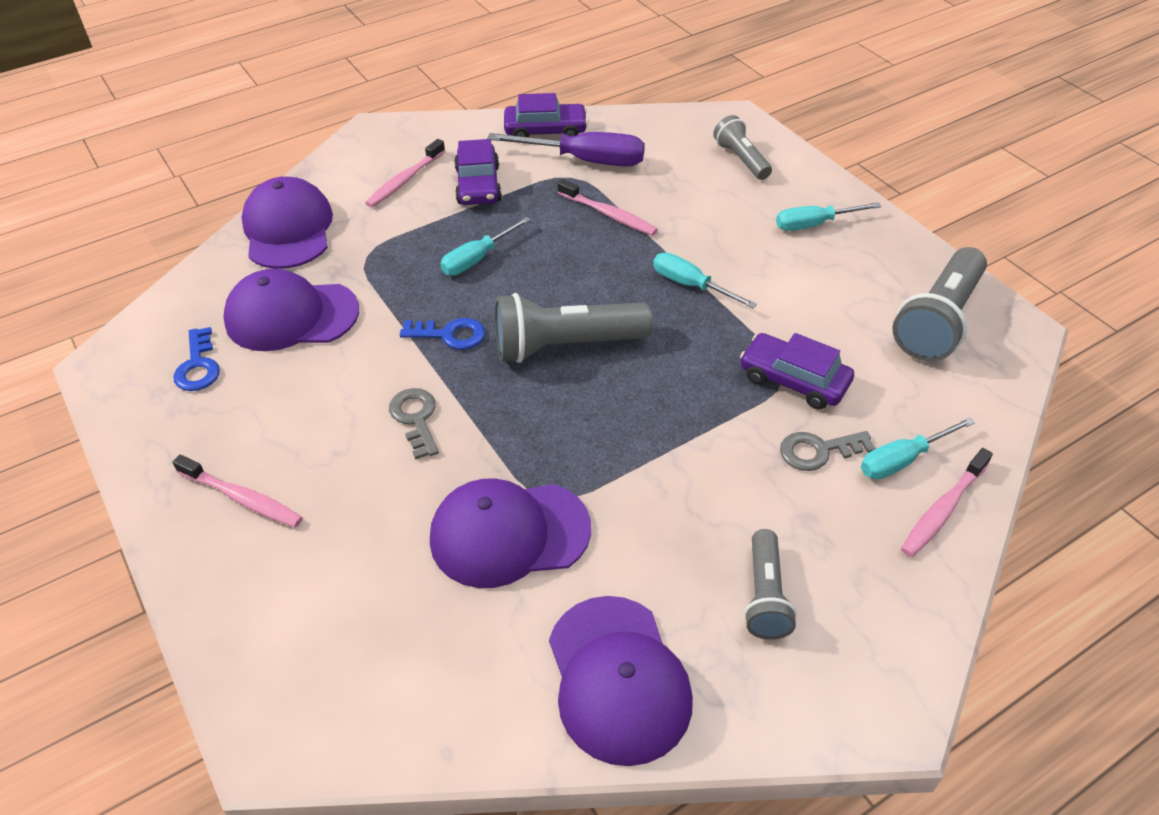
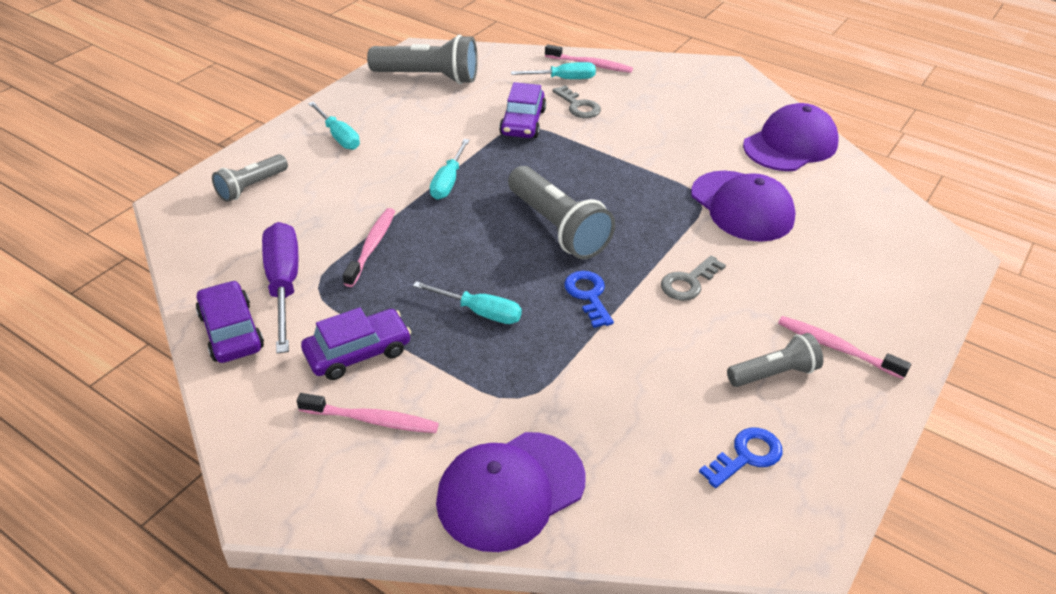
camera: 115 degrees left, 5 degrees down
pink toothbrush [172,455,303,528] -> pink toothbrush turned 60 degrees counterclockwise [778,316,911,379]
purple cap [223,269,359,351] -> none
grey flashlight [744,529,797,640] -> grey flashlight moved to [727,333,823,387]
turquoise screwdriver [861,417,975,479] -> turquoise screwdriver turned 45 degrees counterclockwise [511,62,596,79]

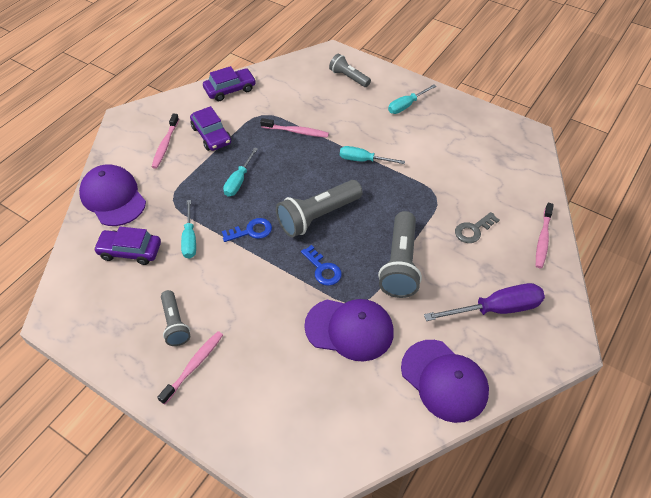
camera: 90 degrees right, 10 degrees up
purple screwdriver [262,222,298,354] -> purple screwdriver moved to [424,283,545,321]
grey flashlight [367,34,478,84] -> grey flashlight moved to [378,211,422,298]
purple car [499,82,546,138] -> purple car moved to [94,227,161,265]
turquoise screwdriver [511,62,596,79] -> turquoise screwdriver moved to [181,200,196,259]
grey key [661,256,726,301] -> none
purple cap [691,171,796,242] -> purple cap turned 135 degrees counterclockwise [304,299,394,362]
blue key [699,428,783,488] -> blue key moved to [301,245,342,286]

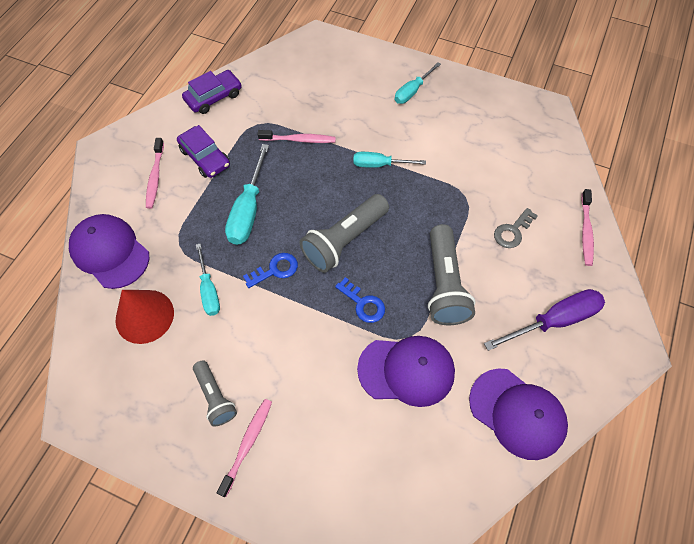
camera: 10 degrees left, 10 degrees up
purple car [94,227,161,265] -> red cone [115,290,174,344]
turquoise screwdriver [223,147,258,197] -> turquoise screwdriver [225,144,269,245], size x1.57
grey flashlight [329,54,371,87] -> none

